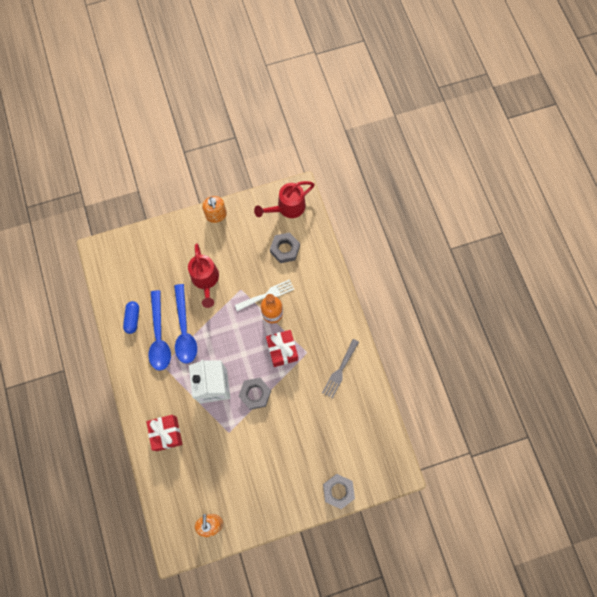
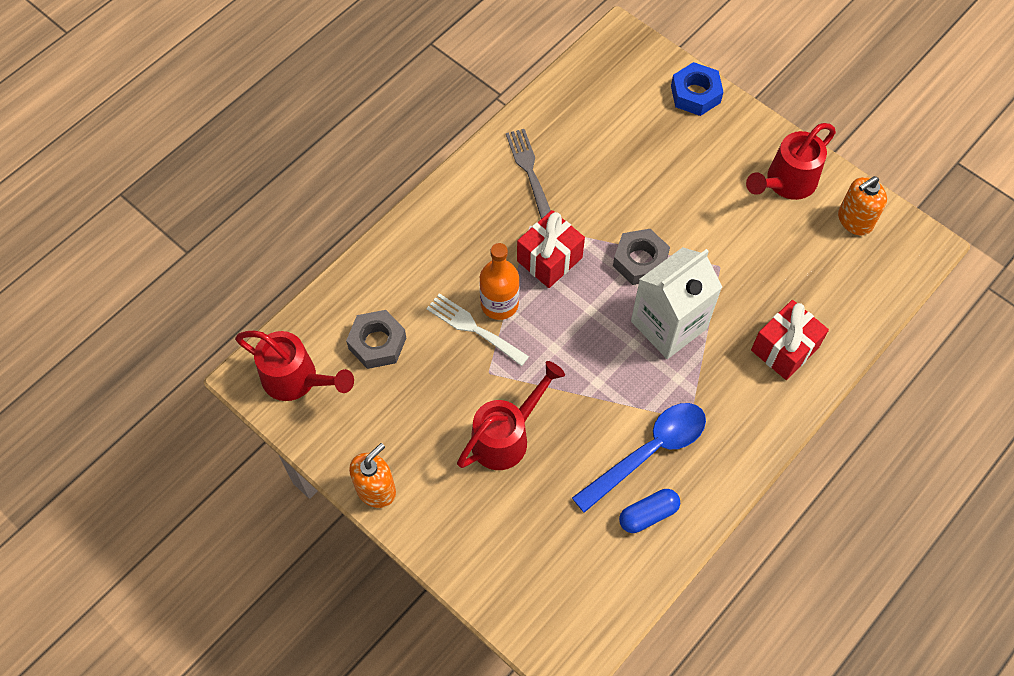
camera: 120 degrees left, 10 degrees down
blue spoon [174,284,197,363] -> none
grey fork [322,339,359,398] -> grey fork turned 105 degrees counterclockwise [506,129,551,219]
grey nut [323,474,355,509] -> blue nut [671,62,724,116]
none -> red watering can [746,123,836,200]

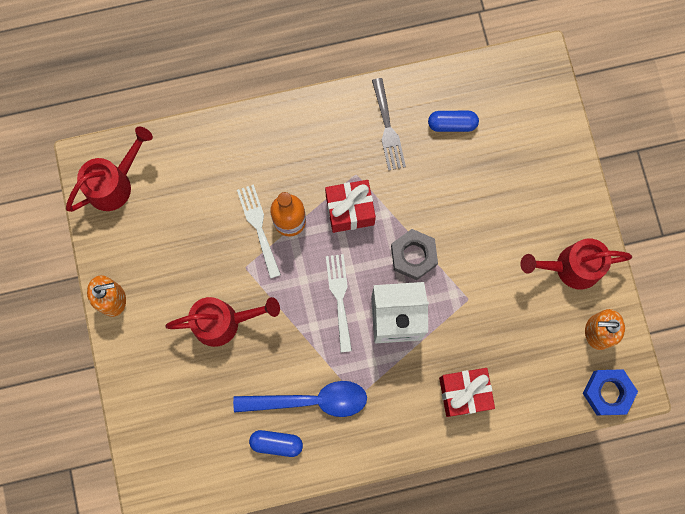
camera: 35 degrees right, 15 degrees up
red watering can [235,331,354,401] -> red watering can turned 105 degrees counterclockwise [66,127,153,212]
grey nut [346,310,406,369] -> none
grey fork [506,129,551,219] -> grey fork turned 150 degrees clockwise [372,78,406,171]
blue nut [671,62,724,116] -> blue nut moved to [583,369,638,415]
none -> white fork [326,254,352,352]
none -> blue capsule [428,111,479,132]

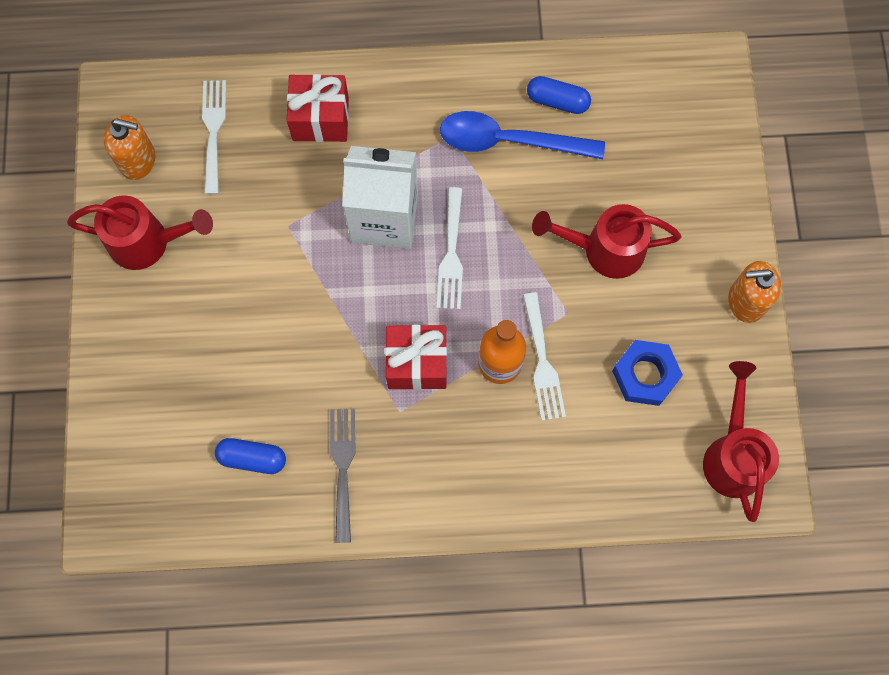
camera: 170 degrees left, 5 degrees down
red watering can [66,127,153,212] -> red watering can turned 120 degrees clockwise [703,361,779,522]
grey nut [391,229,438,280] -> none
blue nut [583,369,638,415] -> blue nut moved to [612,340,683,406]
none -> white fork [202,80,226,194]

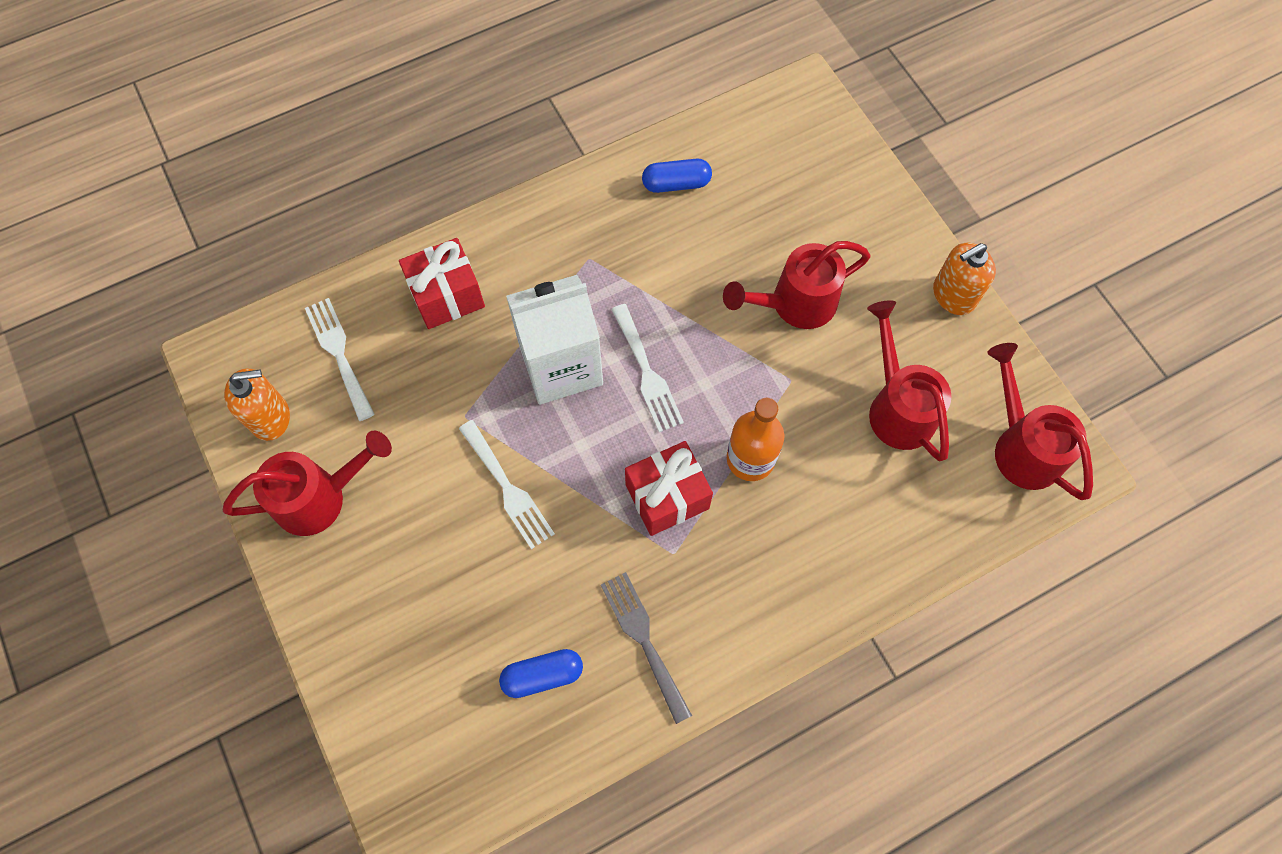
camera: 25 degrees left, 5 degrees down
blue spoon [440,111,605,159] -> none
white fork [523,292,566,421] -> white fork moved to [459,420,555,549]
blue nut [612,340,683,406] -> red watering can [867,300,951,461]

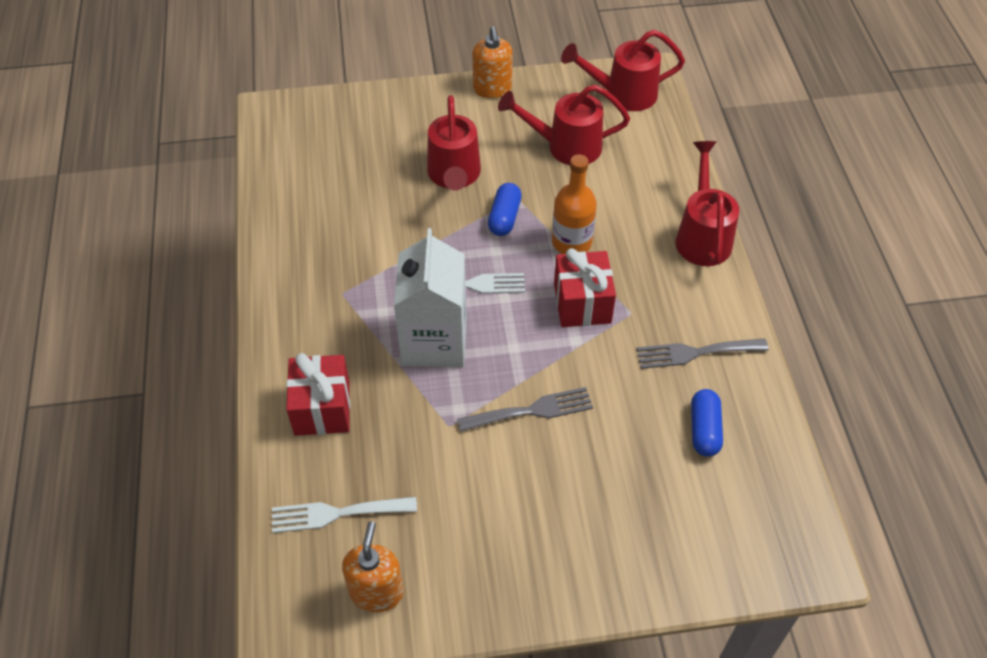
camera: 70 degrees left, 15 degrees down
red watering can [223,431,392,536] -> red watering can moved to [676,141,739,266]
white fork [459,420,555,549] -> grey fork [457,387,593,432]
blue capsule [642,159,712,193] -> blue capsule moved to [488,183,522,236]

